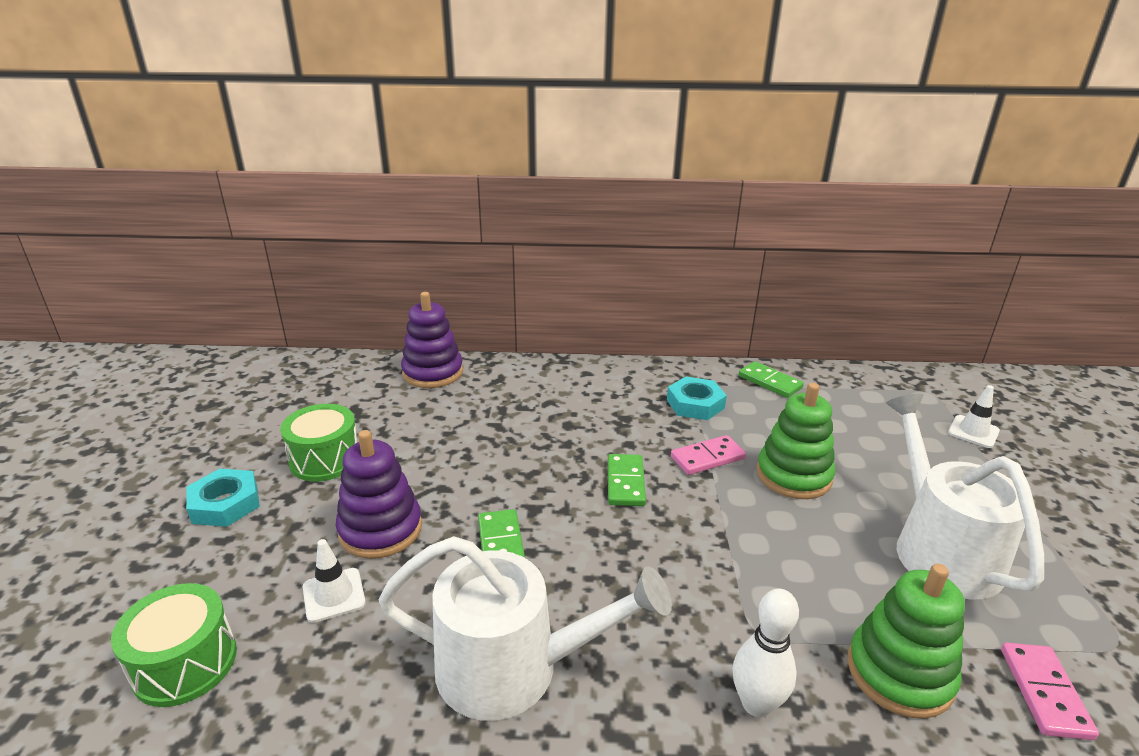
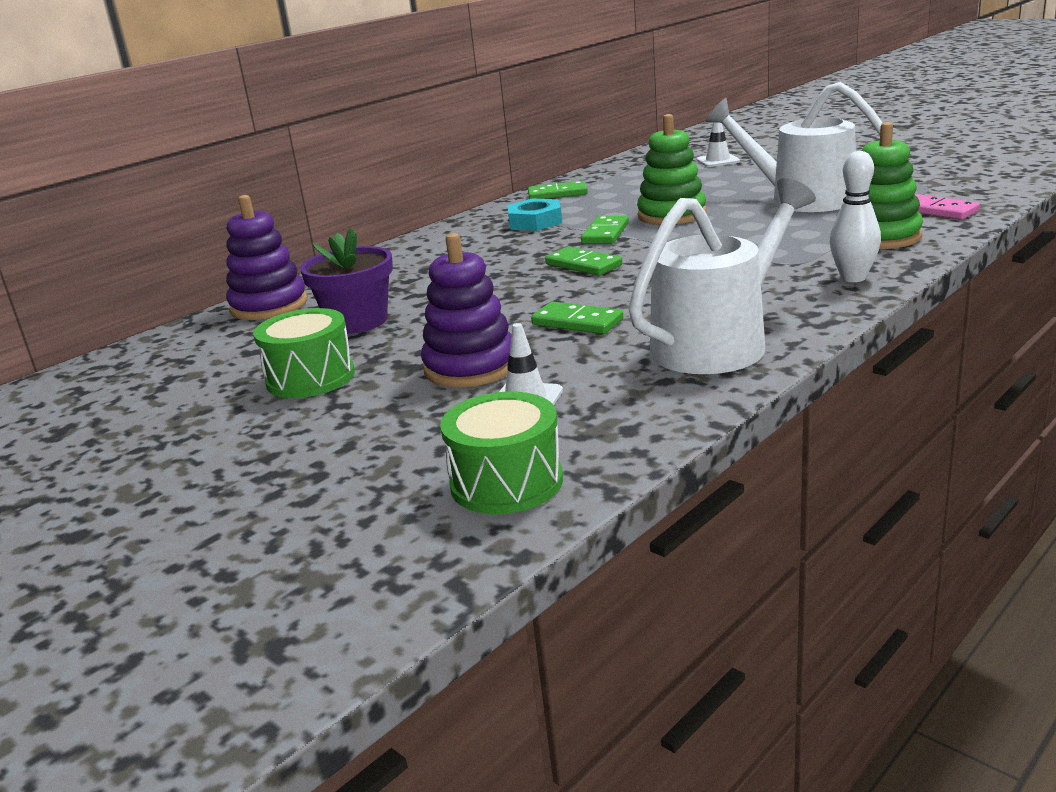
camera: 45 degrees left, 5 degrees down
turquoise nut [186,469,260,527] -> none
pink domino [671,435,746,475] -> green domino [581,216,629,244]
none -> purple flower pot [300,228,393,334]

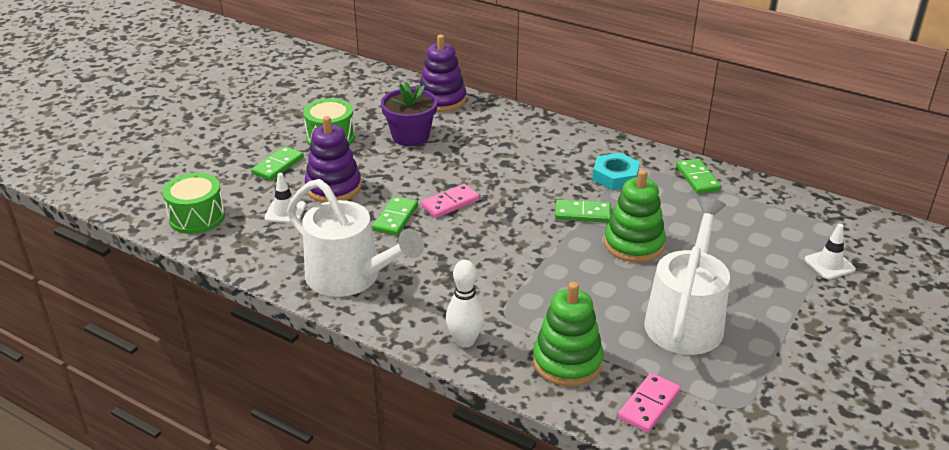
camera: 75 degrees right, 10 degrees up
green domino [545,247,622,276] -> green domino moved to [251,146,304,181]
none -> pink domino [421,184,480,218]

